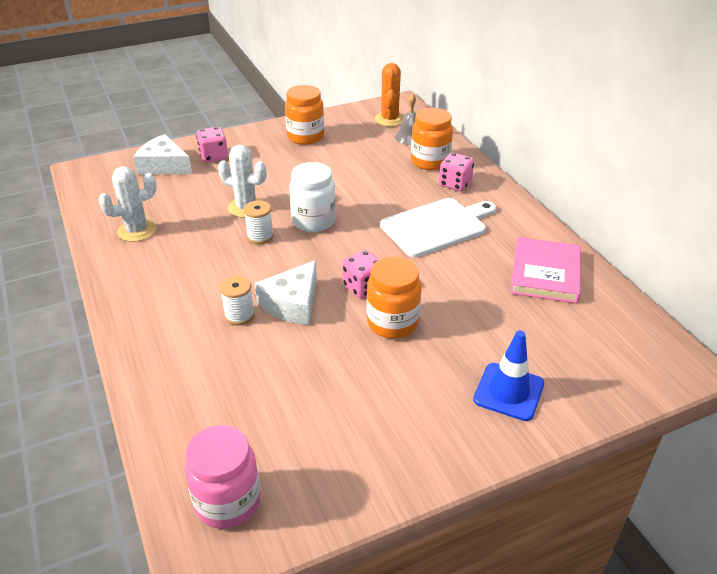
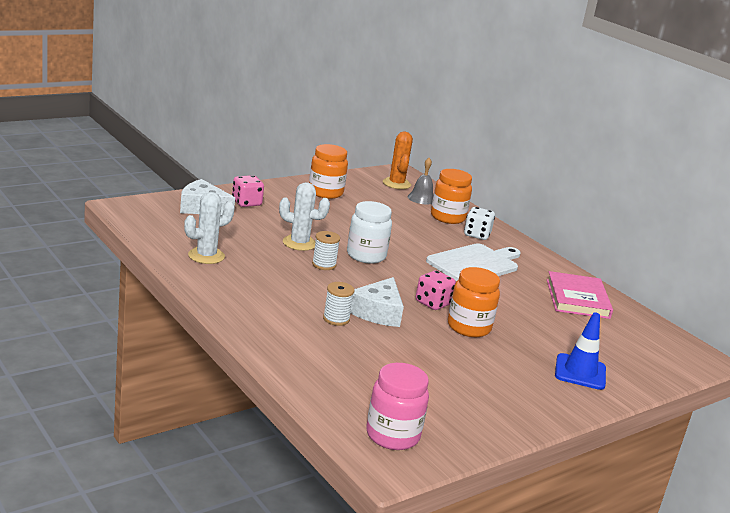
camera: 15 degrees left, 15 degrees down
pink dice [439,153,474,191] -> white dice [464,207,495,240]

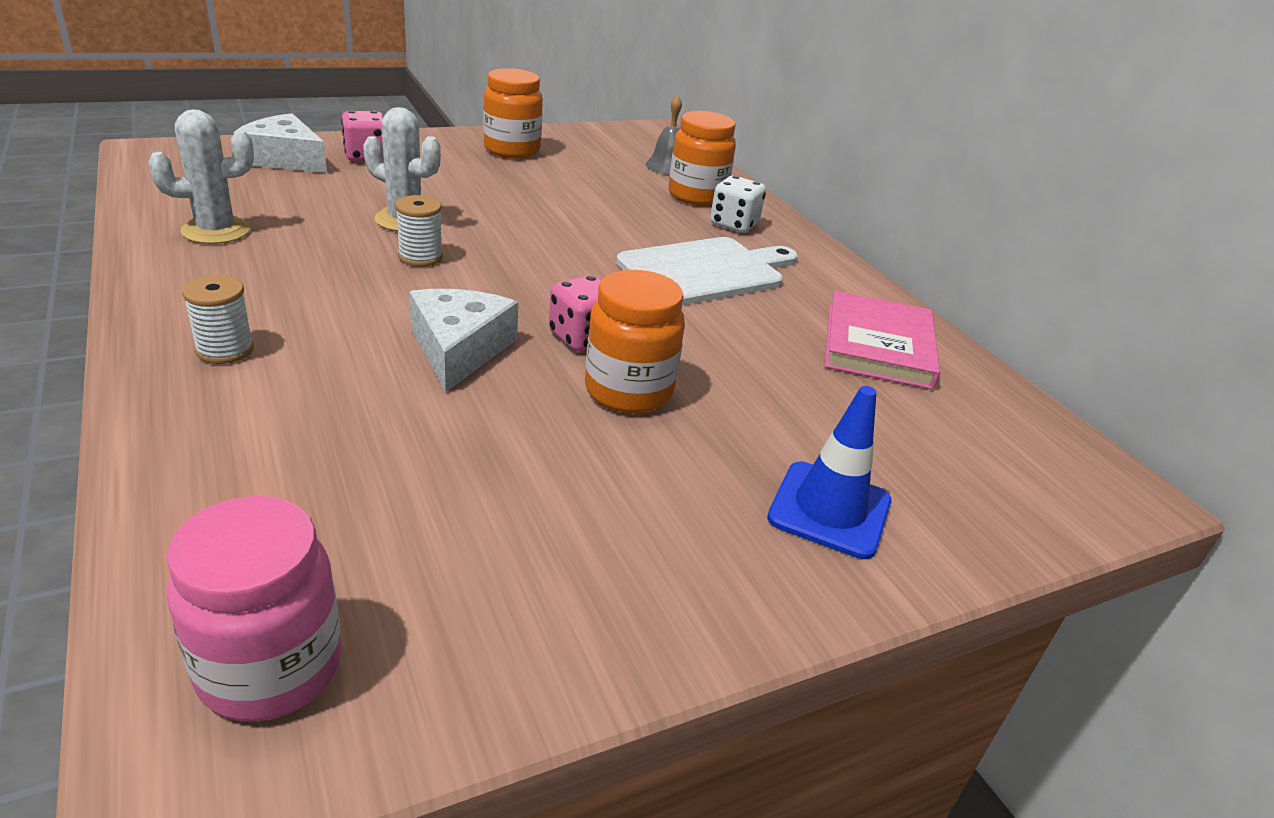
camera: 10 degrees right, 10 degrees up
white spool [323,282,354,326] -> white spool moved to [182,275,254,364]
white jar [347,201,392,264] -> none
white cheese [351,277,404,327] -> white cheese turned 150 degrees clockwise [409,289,518,392]
orange cactus [383,131,413,189] -> none

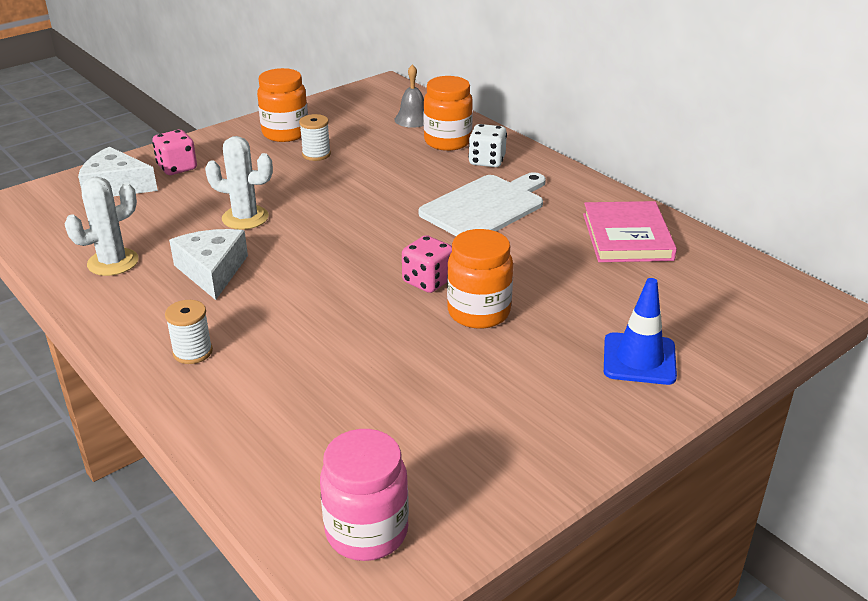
camera: 10 degrees left, 0 degrees up
white spool [395,195,443,267] -> white spool moved to [299,114,331,161]
white cheese [409,289,518,392] -> white cheese moved to [169,229,248,300]

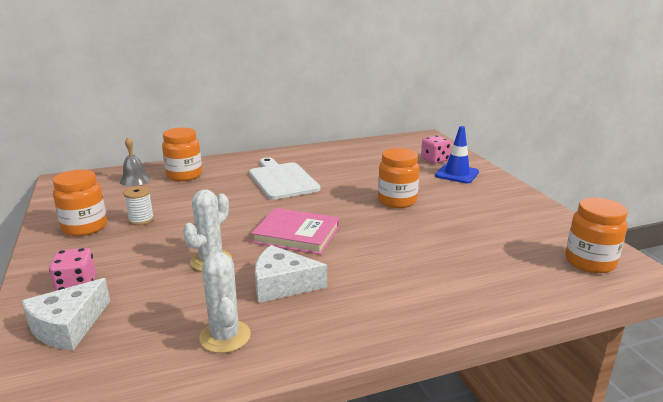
camera: 70 degrees left, 10 degrees down
white spool [165,300,213,364] -> none
pink jar [320,429,409,561] -> orange jar [565,198,628,273]
pink dice [402,235,452,293] -> pink dice moved to [421,135,451,164]
white dice [468,124,507,167] -> none
pink book [583,201,677,262] -> pink book moved to [251,208,339,255]

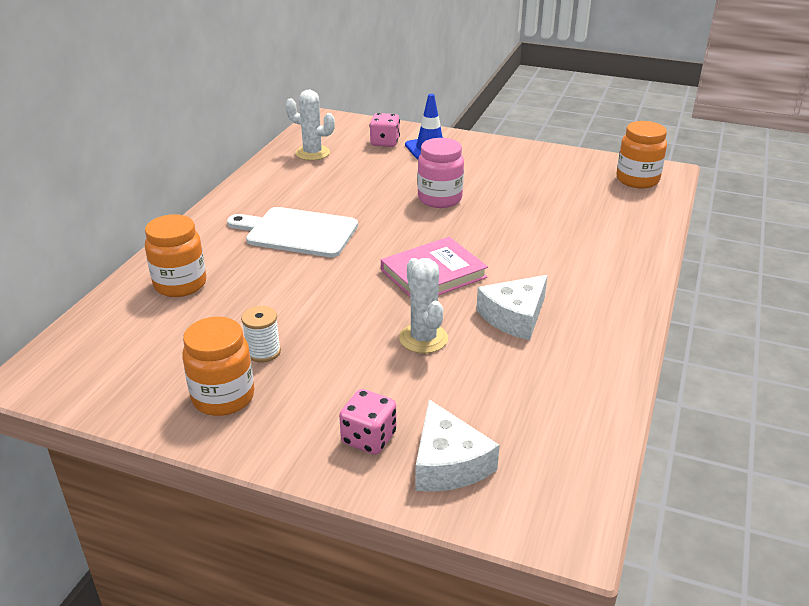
camera: 50 degrees left, 10 degrees up
grey bell [120,137,151,186] -> none
white cactus [199,252,251,353] -> white cactus moved to [285,90,335,161]
orange jar [378,148,419,208] -> pink jar [417,138,464,208]

